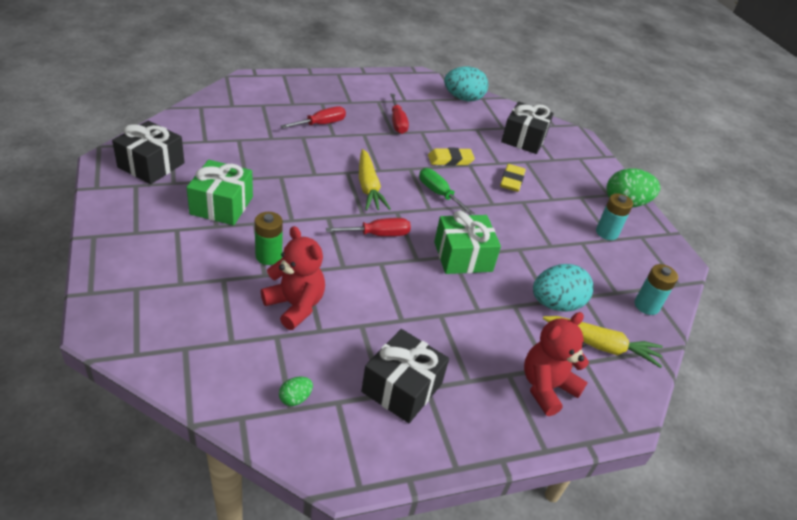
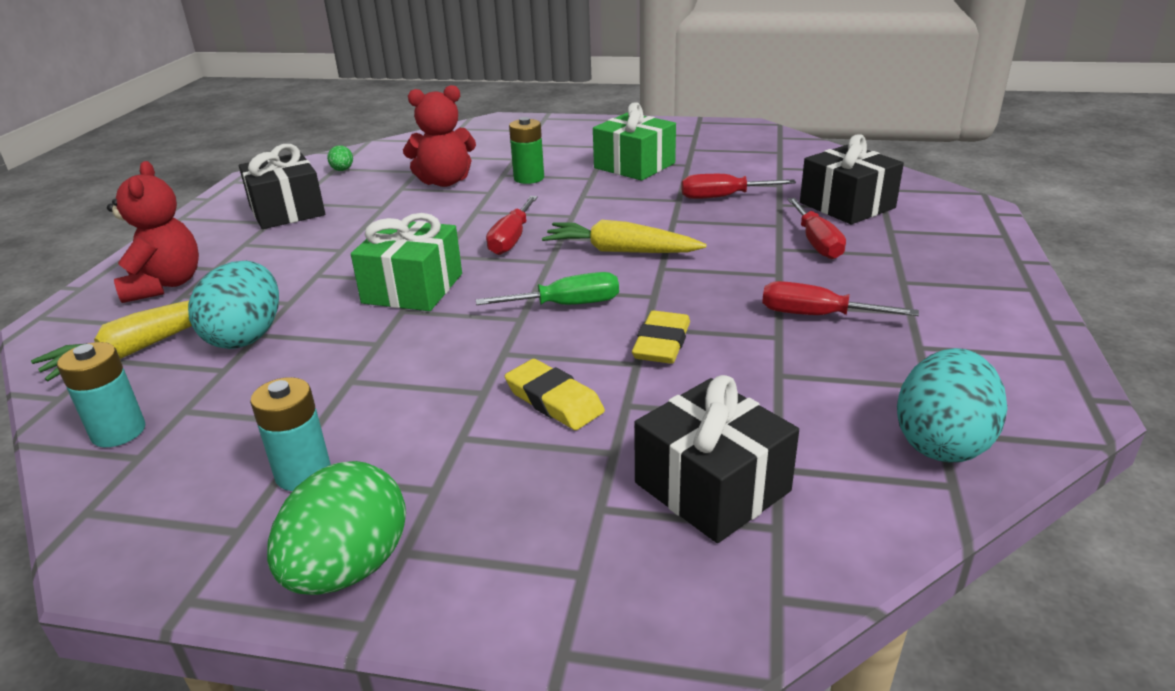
camera: 125 degrees right, 10 degrees down
black gift [112,120,185,184] -> black gift moved to [800,134,904,224]
none -> red screwdriver [681,174,796,199]

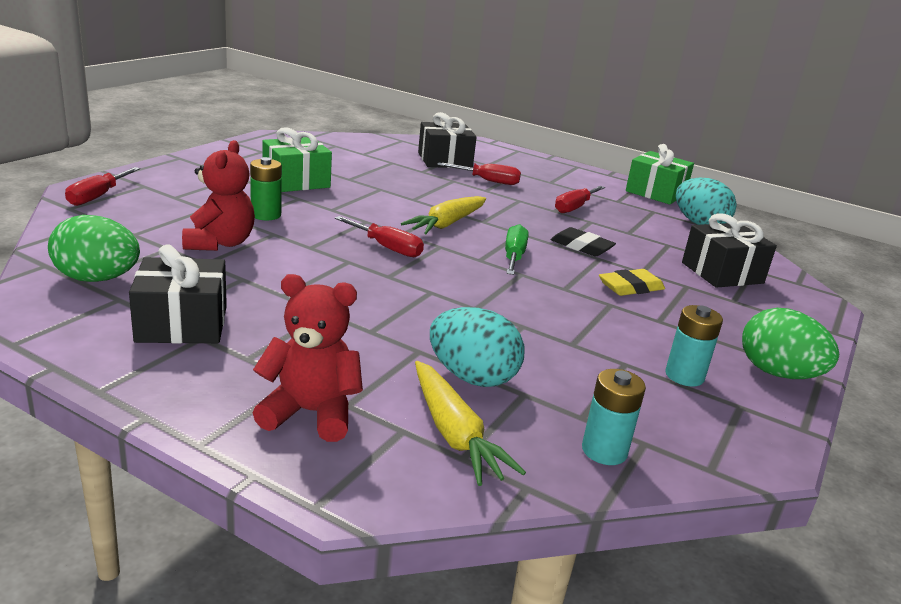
camera: 75 degrees left, 5 degrees down
green egg [327,145,353,171] -> green egg [48,215,140,282], size x2.14
green gift [351,213,462,311] -> green gift moved to [626,144,694,205]
yellow eraser [632,311,690,364] -> black eraser [551,227,616,257]
red screwdriver [681,174,796,199] -> red screwdriver moved to [65,167,140,206]

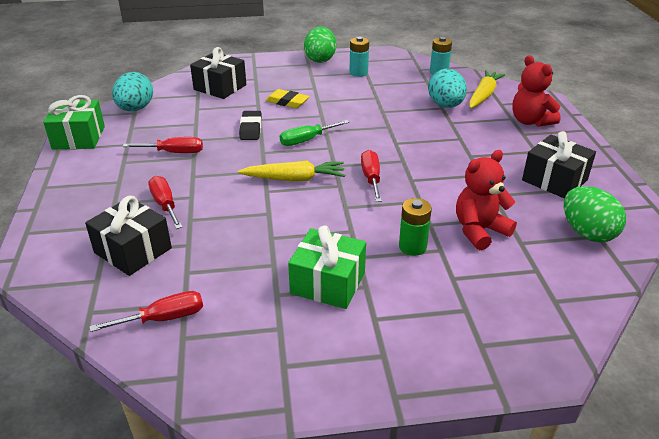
camera: 125 degrees left, 10 degrees up
red screwdriver [65,167,140,206] -> red screwdriver moved to [89,291,203,332]

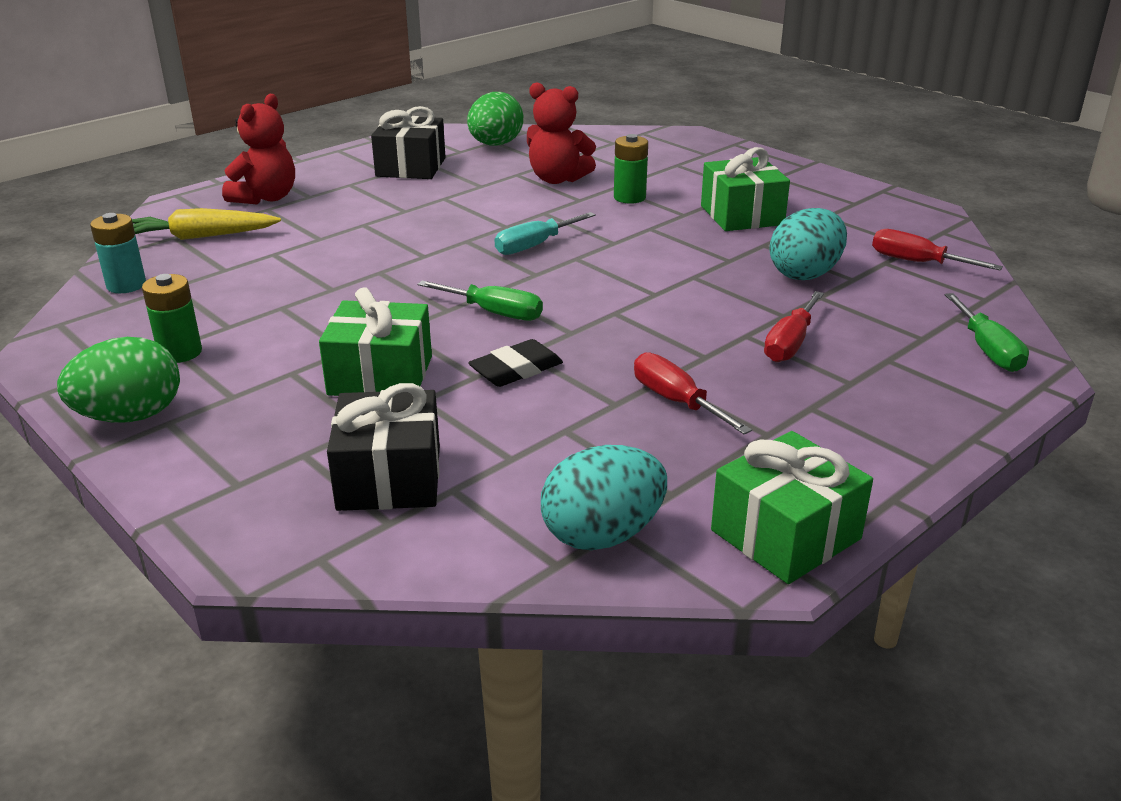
camera: 125 degrees left, 5 degrees down
black gift [85,196,172,276] -> none
yellow carrot [238,161,345,181] -> none
yellow eraser [266,89,310,108] -> green gift [319,287,432,396]
turquoise battery [349,37,369,77] -> green battery [142,274,202,363]
red screwdriver [361,150,382,202] -> turquoise screwdriver [494,212,596,255]
turquoise egg [428,69,467,108] -> turquoise egg moved to [769,208,847,280]
none -> green screwdriver [945,293,1029,372]

